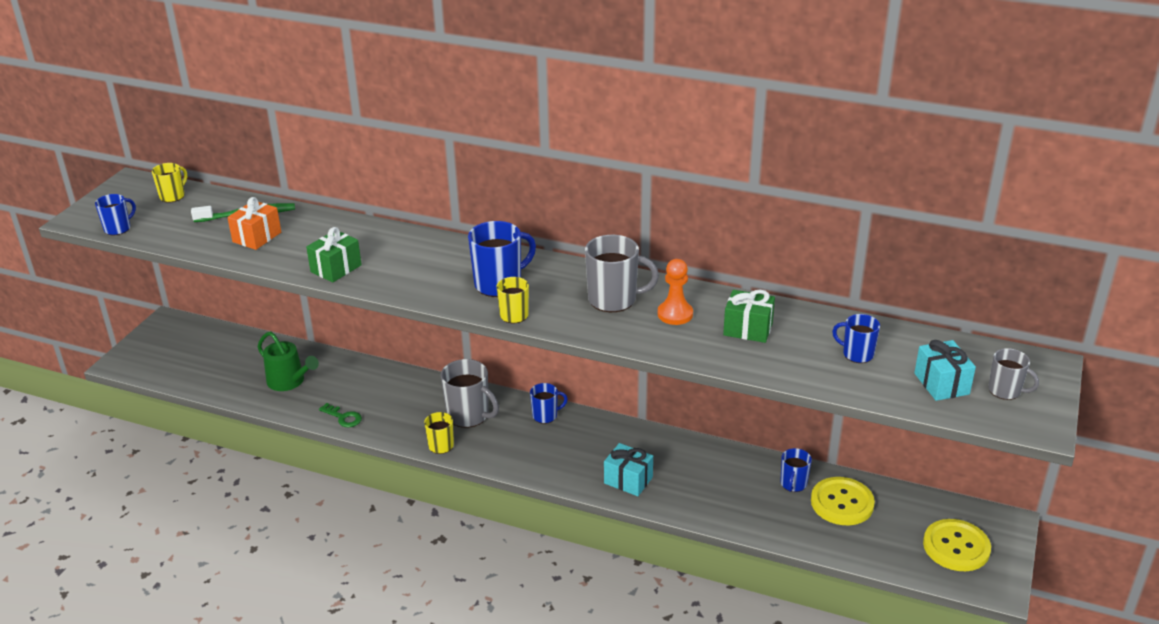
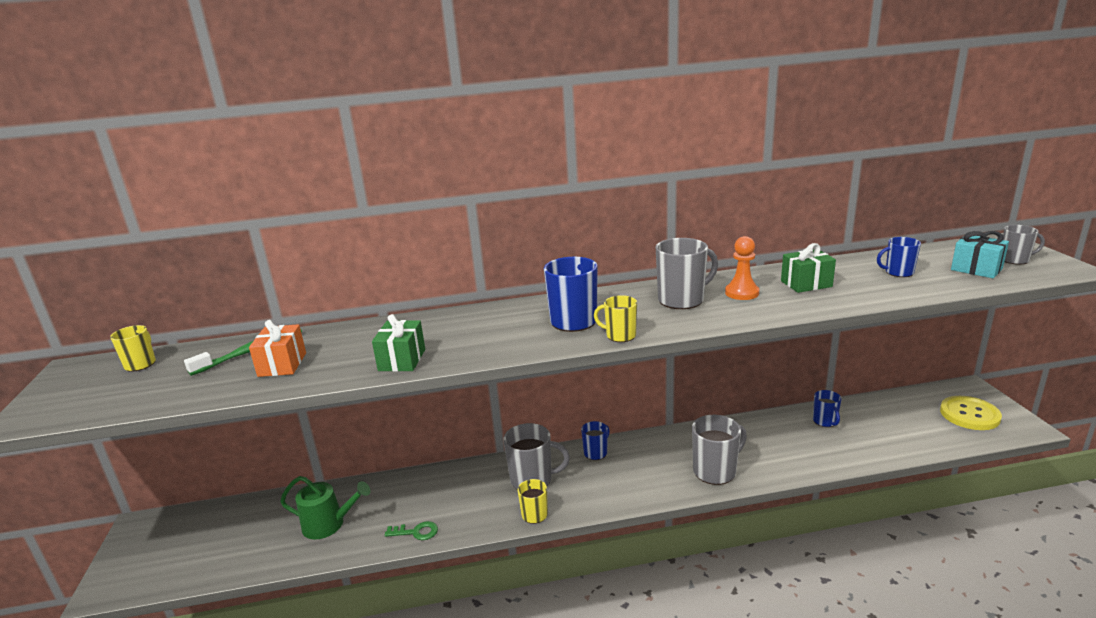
camera: 30 degrees left, 10 degrees down
blue mug [95,194,136,235] -> none
turquoise gift [604,443,653,496] -> grey mug [692,415,747,485]
yellow button [811,477,875,525] -> none

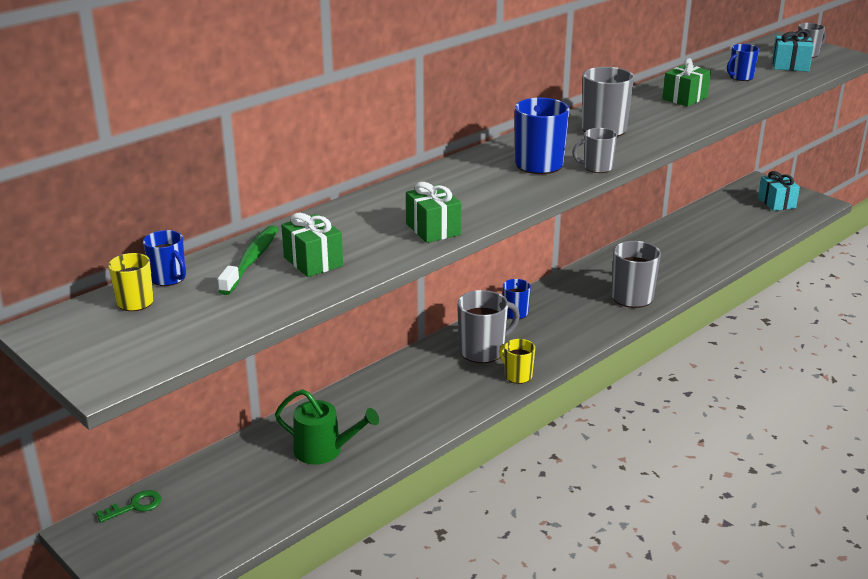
camera: 35 degrees left, 5 degrees up
orange gift [249,320,306,377] -> green gift [281,213,343,277]
green watering can [280,476,371,539] -> green watering can turned 45 degrees clockwise [275,389,379,464]
green key [385,521,438,540] -> green key moved to [96,490,161,523]
yellow mug [594,295,637,342] -> grey mug [572,128,617,173]
orange pawn [725,236,759,300] -> none
blue mug [813,390,841,427] -> blue mug moved to [143,230,186,286]
yellow button [940,396,1002,430] -> turquoise gift [758,171,800,211]

